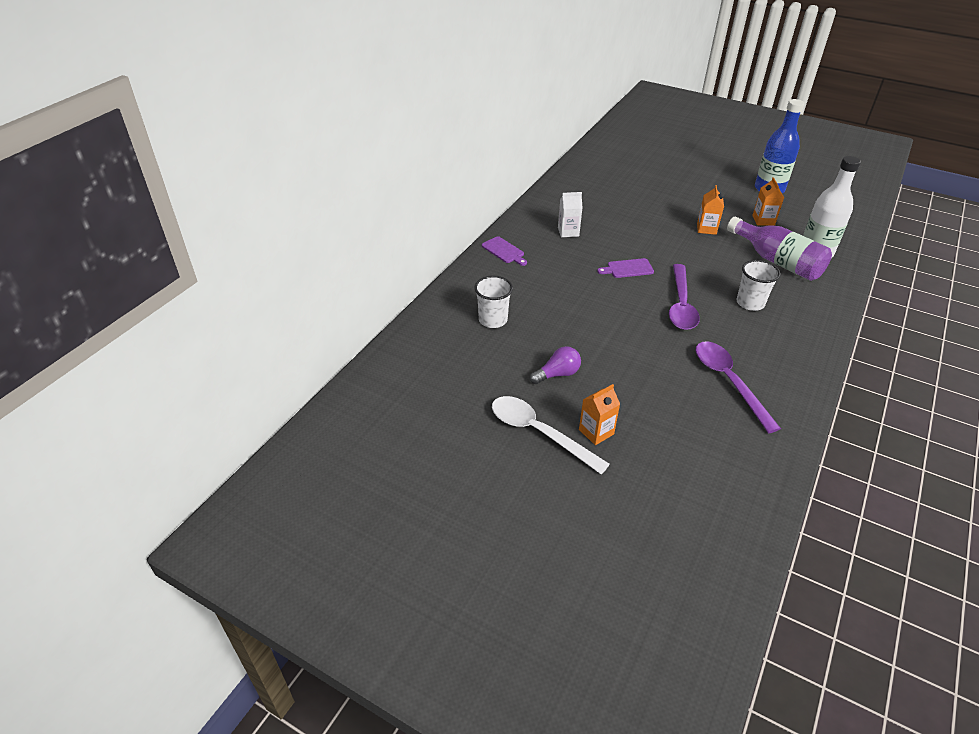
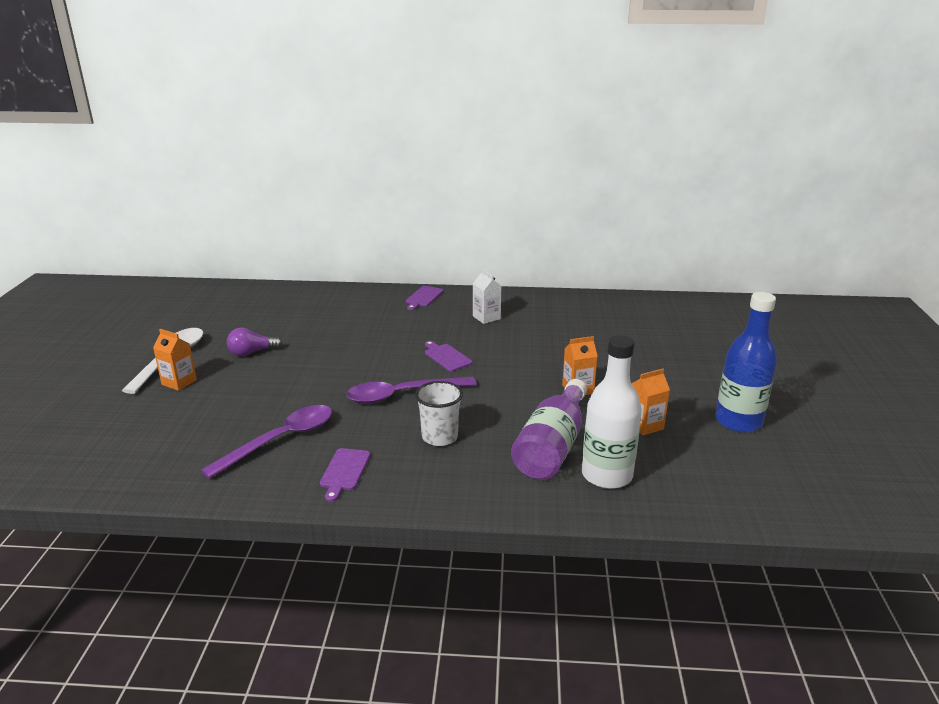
camera: 65 degrees right, 15 degrees down
white cup [474,276,513,328] -> none
purple light bulb [530,346,581,384] -> purple light bulb turned 120 degrees clockwise [227,328,282,356]
none -> purple cutting board [320,448,370,502]

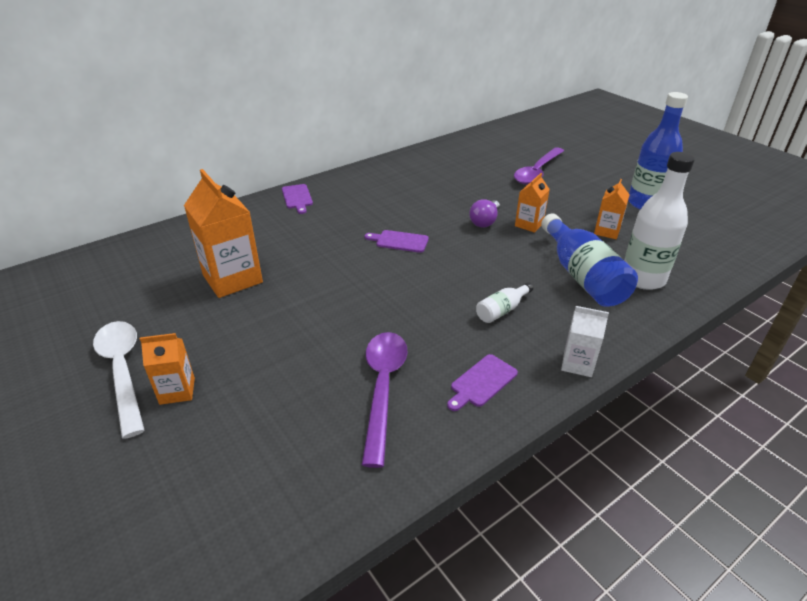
camera: 40 degrees left, 10 degrees up
purple light bulb [227,328,282,356] -> purple light bulb moved to [469,199,500,228]
purple cutting board [320,448,370,502] -> purple cutting board turned 75 degrees clockwise [447,354,518,411]
purple spoon [346,377,477,404] -> purple spoon moved to [514,147,564,185]
white cup [415,381,463,446] -> white bottle [476,282,533,323]
white carton [473,269,502,324] -> white carton moved to [561,306,609,377]
purple bottle [511,379,587,480] -> blue bottle [541,214,638,307]
none -> orange carton [184,169,263,298]

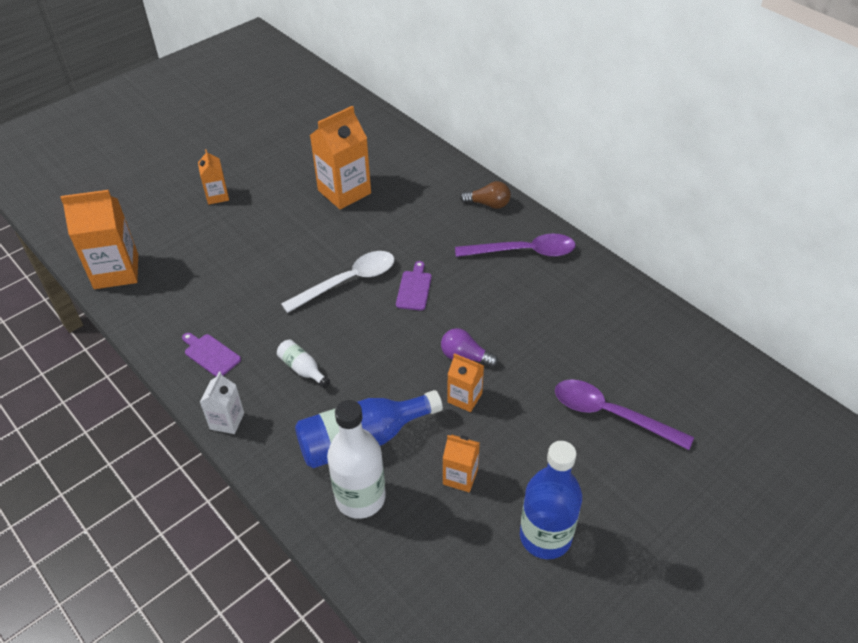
camera: 85 degrees right, 10 degrees up
white spoon [93,321,145,439] -> white spoon moved to [281,251,395,313]
purple cutting board [282,184,313,214] -> brown light bulb [460,181,511,209]
purple spoon [362,332,408,468] -> purple spoon moved to [455,233,576,257]
none -> orange carton [60,190,138,289]

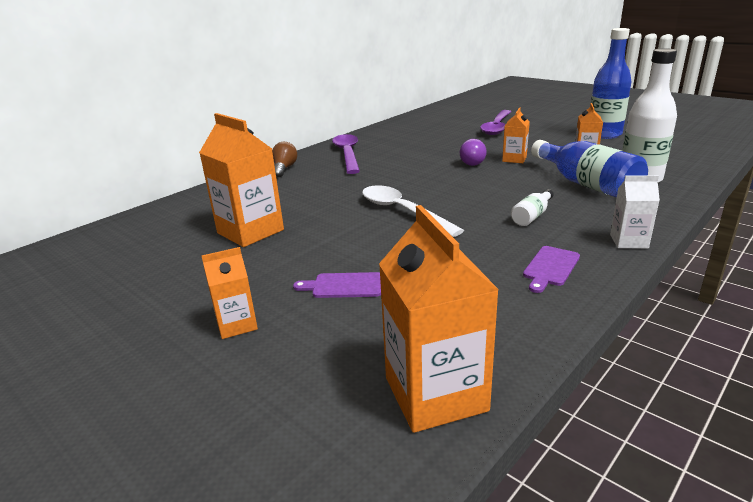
camera: 95 degrees left, 20 degrees down
purple cutting board [396,261,432,311] -> purple cutting board moved to [293,272,381,298]

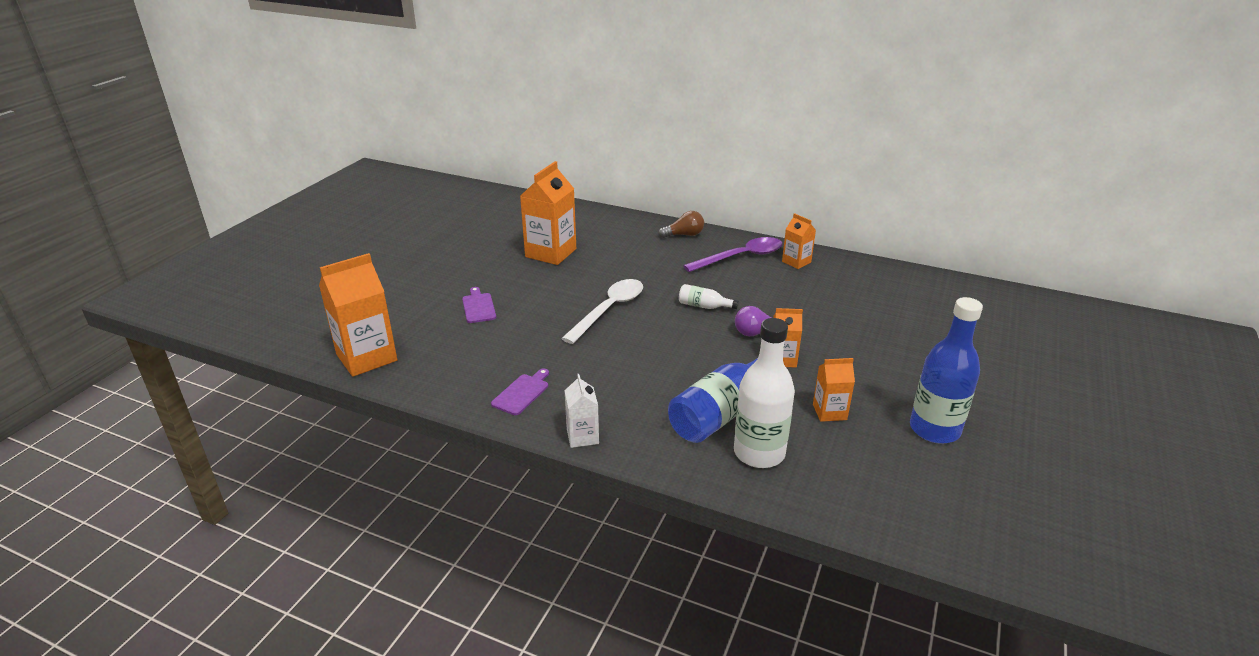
camera: 70 degrees right, 5 degrees up
orange carton [202,247,258,339] -> orange carton moved to [782,213,816,269]
purple spoon [480,110,511,135] -> none
white bottle [511,189,554,226] -> white bottle moved to [679,284,739,309]
purple cutting board [523,246,580,293] -> purple cutting board turned 105 degrees clockwise [491,368,549,415]

